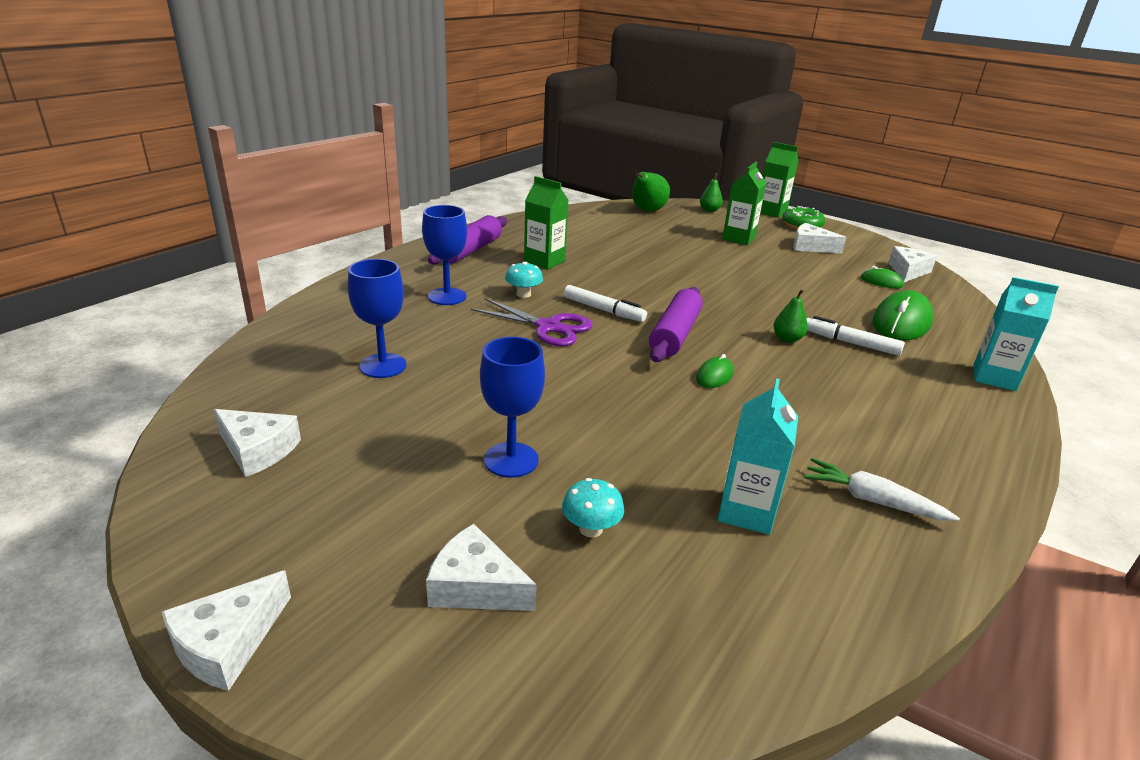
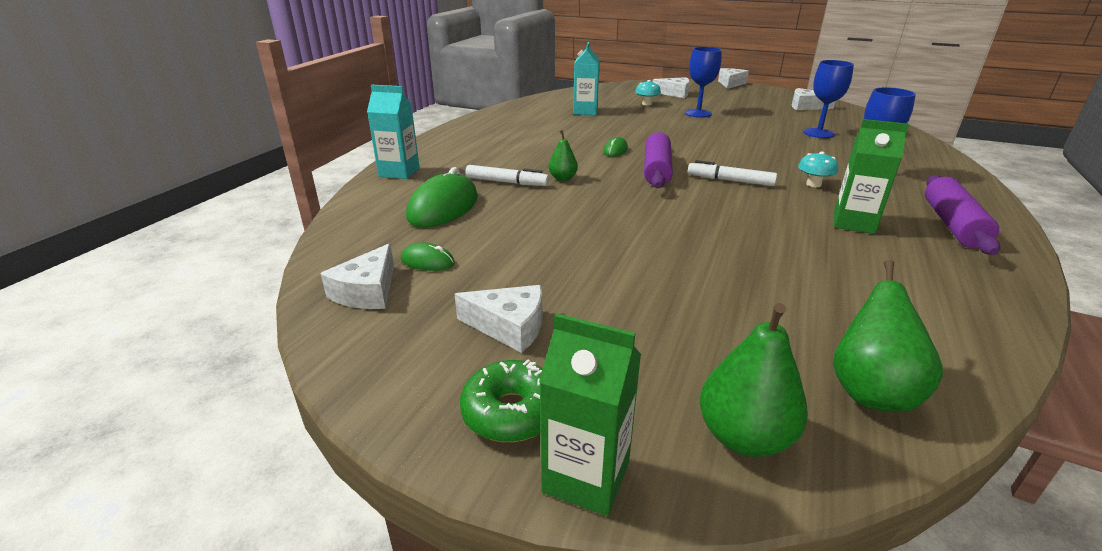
camera: 170 degrees right, 0 degrees up
purple scissors [471,298,592,346] -> none
green pear [700,172,723,212] -> green pear [700,303,808,457], size x1.66
green carton [722,162,766,245] -> none
white carrot [804,458,960,521] -> none

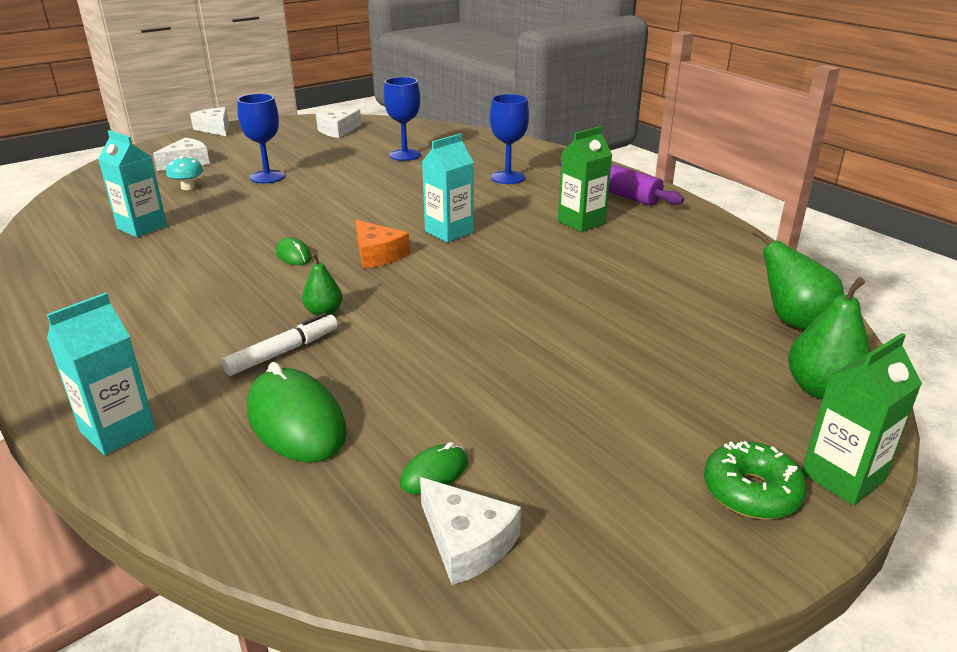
camera: 60 degrees left, 0 degrees up
white cheese [454,285,542,353] -> none
purple rolling pin [644,132,673,188] -> orange cheese [356,220,410,269]
white marker [688,160,777,186] -> turquoise carton [422,133,474,243]
turquoise mushroom [798,151,838,187] -> none

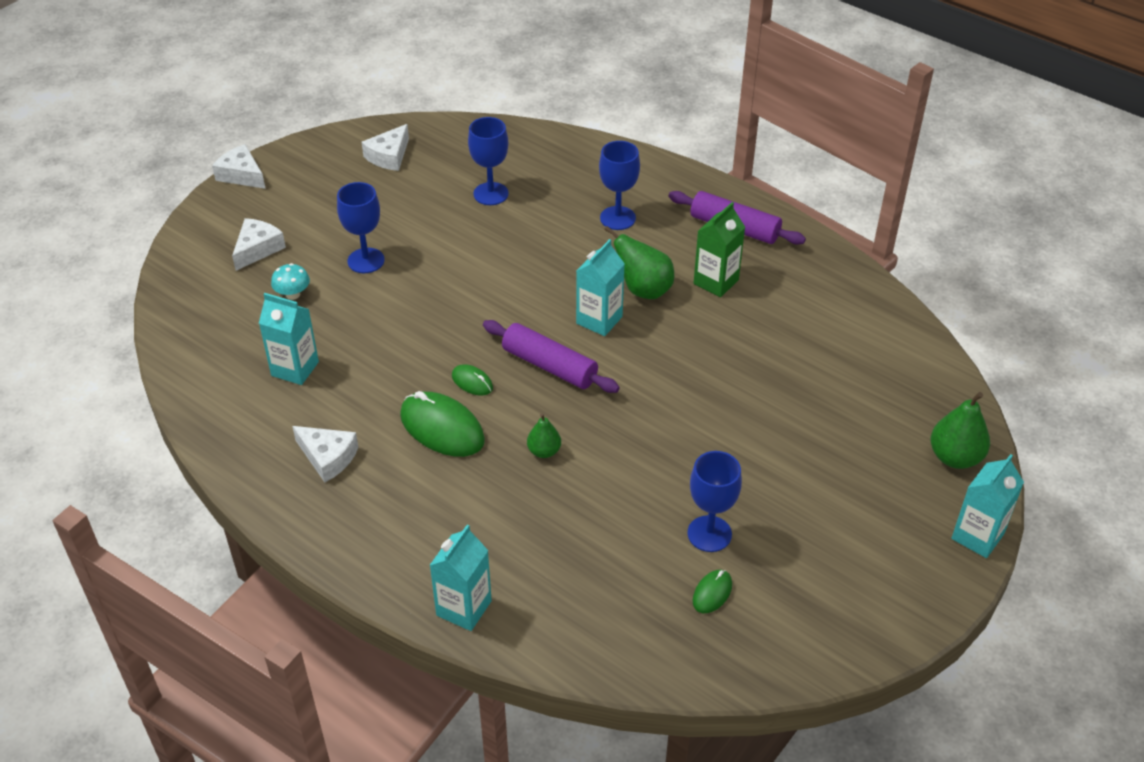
camera: 15 degrees left, 15 degrees up
white marker [221,313,338,376] -> none
green mouse [247,362,347,462] -> green mouse moved to [400,391,485,457]
orange cheese [356,220,410,269] -> purple rolling pin [483,320,620,393]
white cheese [420,477,521,585] -> white cheese moved to [292,426,358,482]
green donut [704,441,807,519] -> none
green pear [753,229,844,330] -> green pear moved to [604,226,674,299]
green carton [802,333,922,505] -> turquoise carton [951,454,1024,558]
none -> blue goblet [688,451,742,552]

